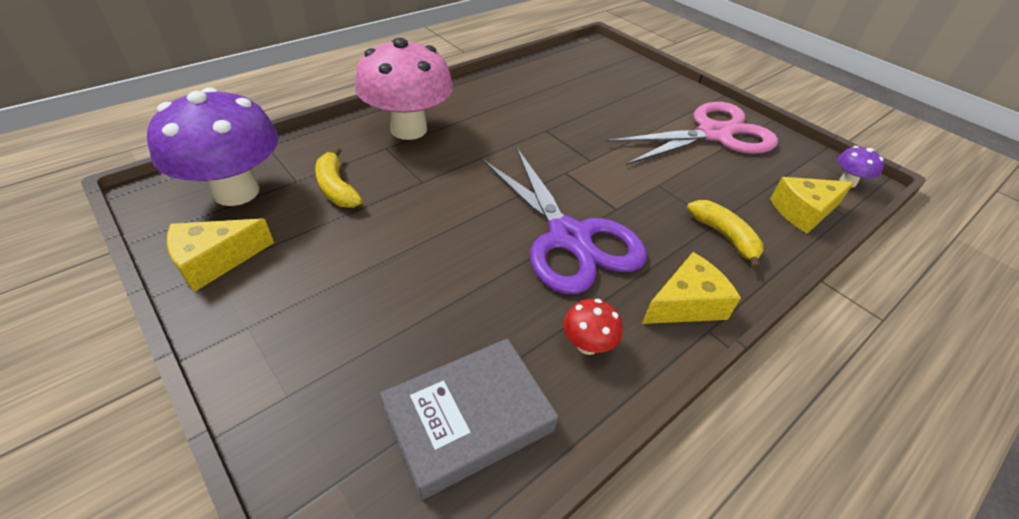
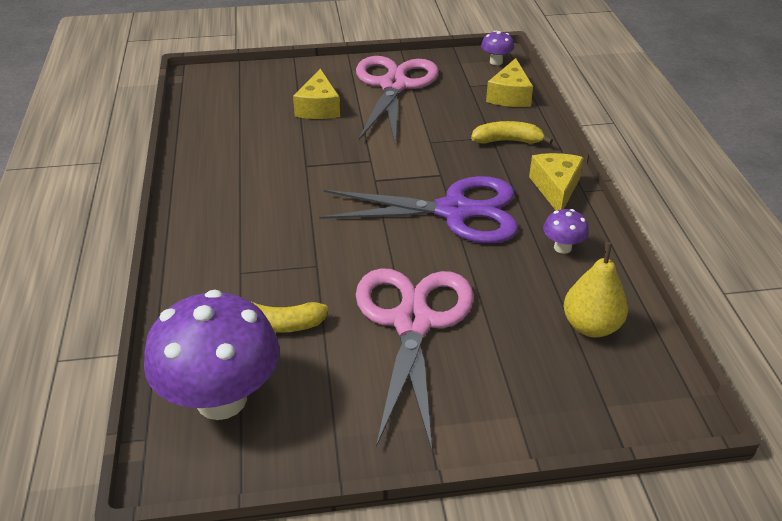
camera: 55 degrees left, 5 degrees down
yellow cheese [167,218,274,292] -> yellow cheese moved to [293,69,340,119]
pink mushroom [355,38,453,140] -> none
grey book [380,338,558,500] -> yellow pear [564,242,628,337]
red mushroom [563,299,622,355] -> purple mushroom [543,209,589,254]
none -> pink scissors [356,268,474,451]

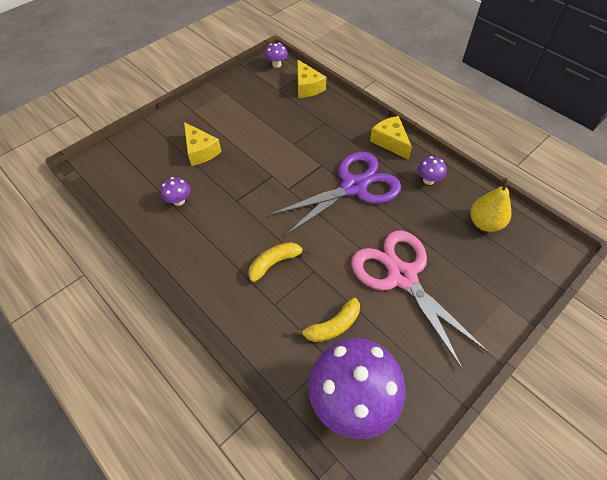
camera: 35 degrees left, 15 degrees up
pink scissors [356,56,439,143] -> none
yellow banana [471,121,553,144] -> yellow banana moved to [248,242,310,282]
none -> purple mushroom [160,177,190,206]

